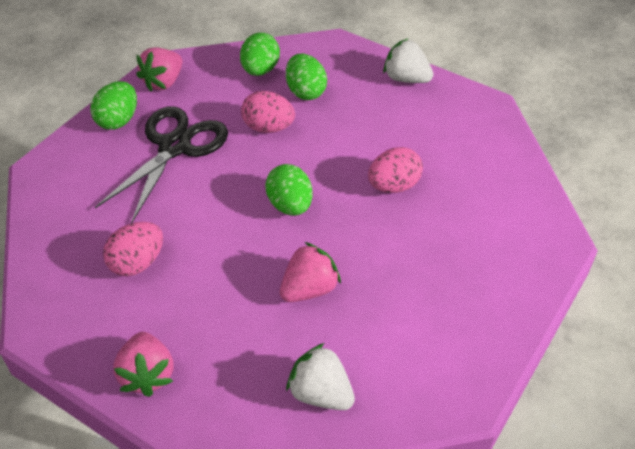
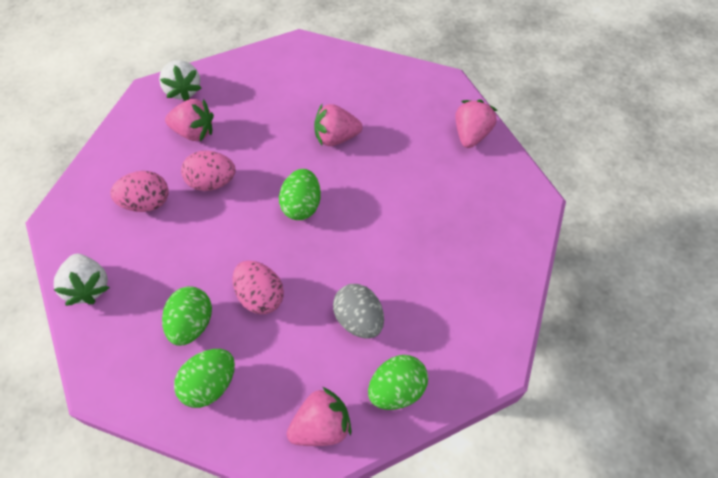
camera: 150 degrees left, 10 degrees up
black scissors [95,106,228,223] -> grey egg [333,284,384,339]
pink egg [103,222,163,276] -> pink egg moved to [110,171,168,212]
white strawberry [286,343,355,410] -> white strawberry moved to [159,60,202,101]
none -> pink strawberry [165,99,214,141]

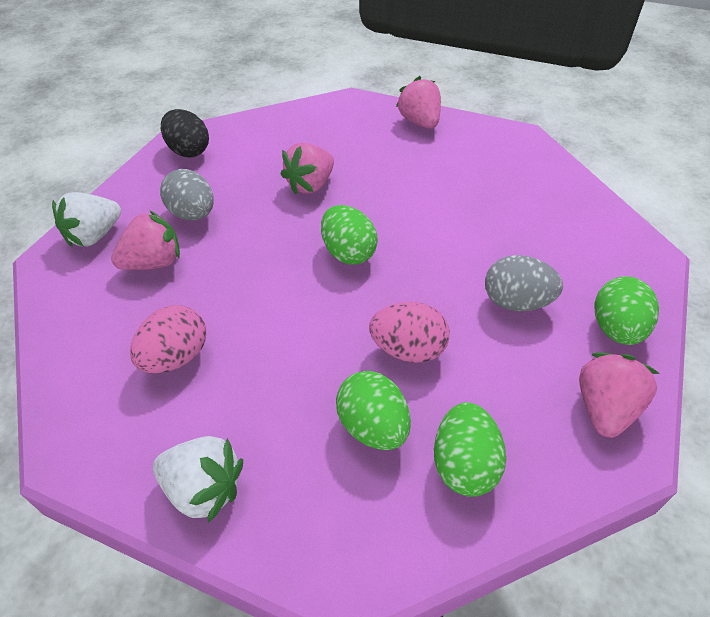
camera: 40 degrees left, 10 degrees down
white strawberry [159,60,202,101] -> white strawberry turned 105 degrees clockwise [52,192,121,247]
pink egg [181,151,236,191] -> none
none -> grey egg [160,169,214,220]
none -> black egg [161,109,209,157]

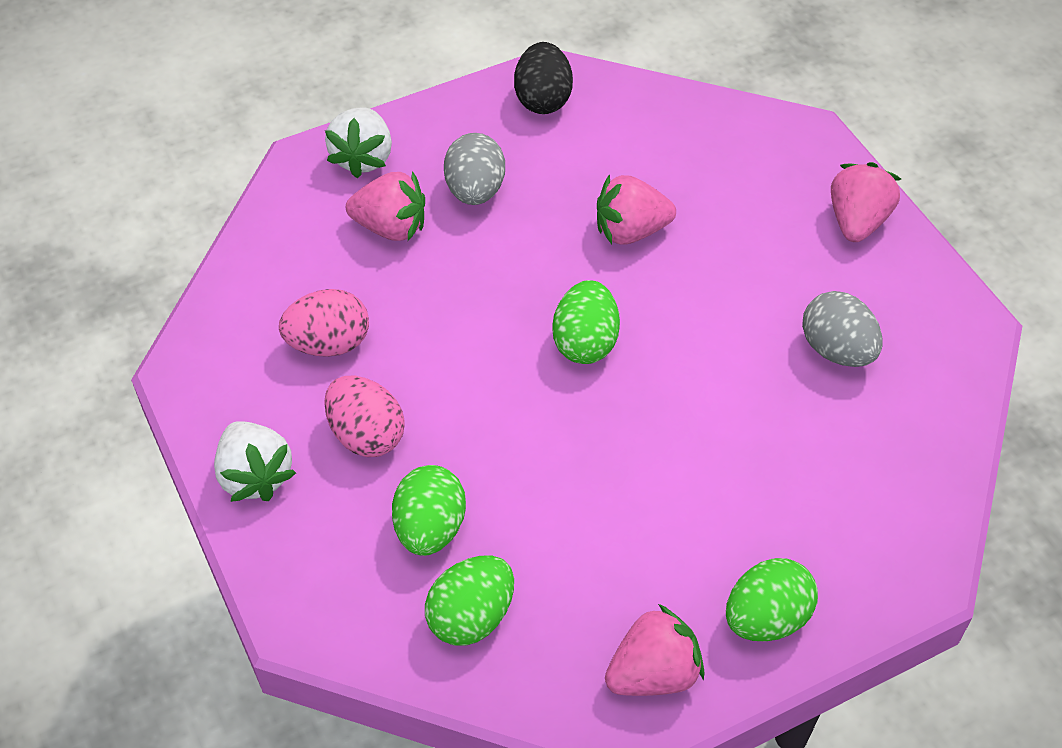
camera: 40 degrees right, 5 degrees up
white strawberry [52,192,121,247] -> white strawberry turned 75 degrees counterclockwise [325,107,392,178]
pink egg [369,302,450,363] -> pink egg moved to [324,376,405,457]
grey egg [485,255,563,311] -> grey egg moved to [802,291,883,367]

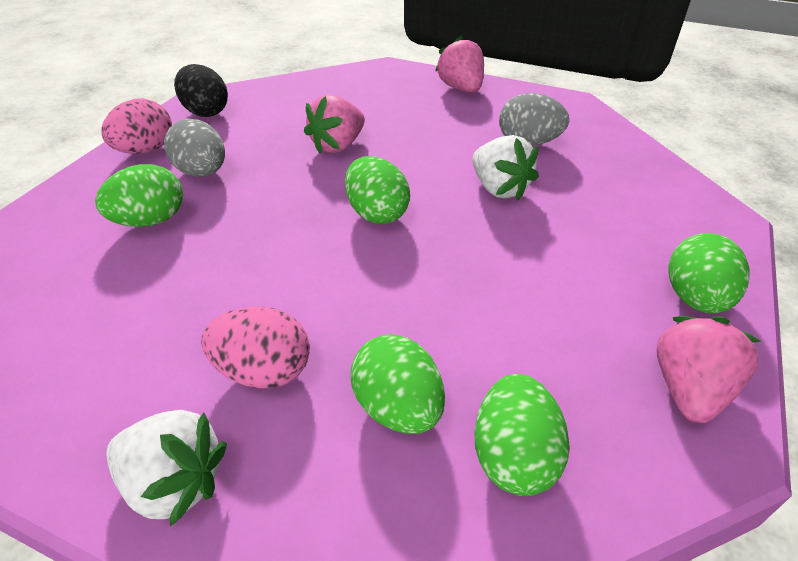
camera: 40 degrees left, 10 degrees down
pink egg [279,289,369,357] -> pink egg moved to [101,98,172,154]
white strawberry [325,107,392,178] -> white strawberry moved to [472,135,539,200]
pink strawberry [346,171,425,241] -> green egg [95,164,183,227]

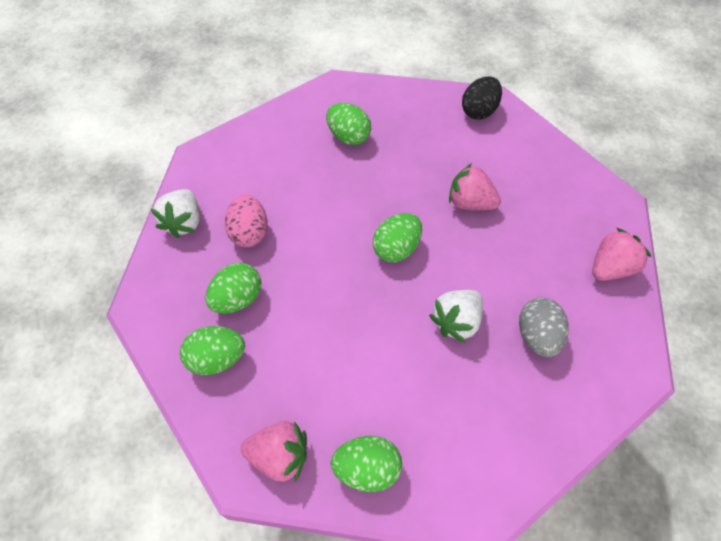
camera: 75 degrees right, 15 degrees up
pink egg [101,98,172,154] -> none
grey egg [164,119,225,177] -> none

